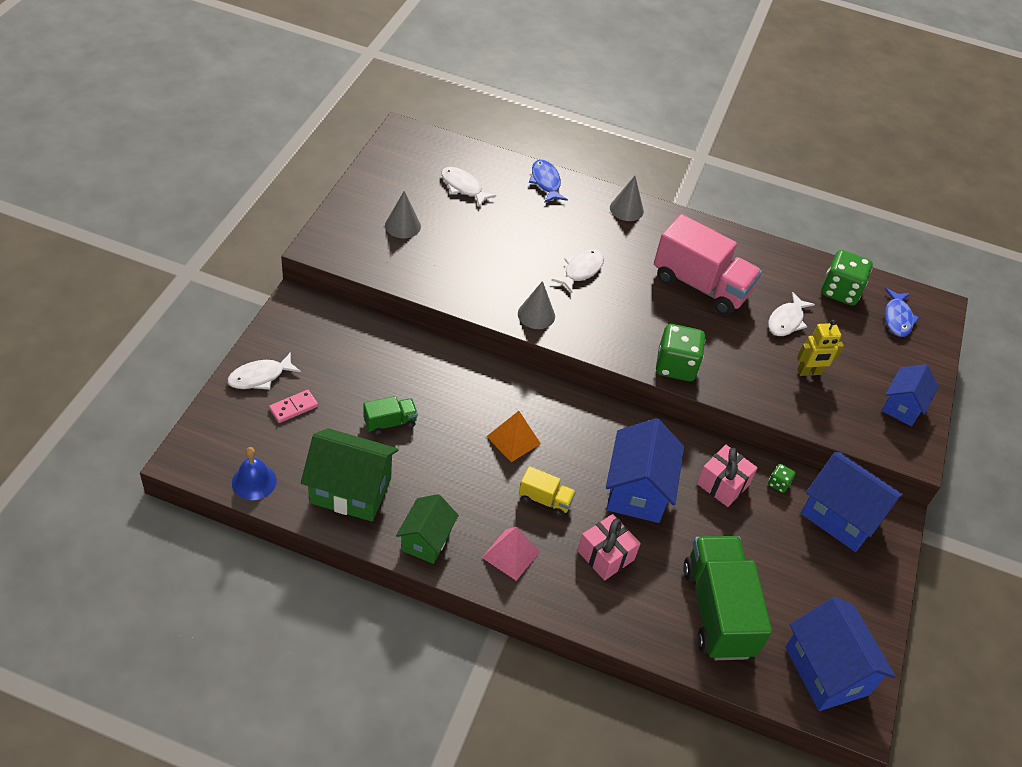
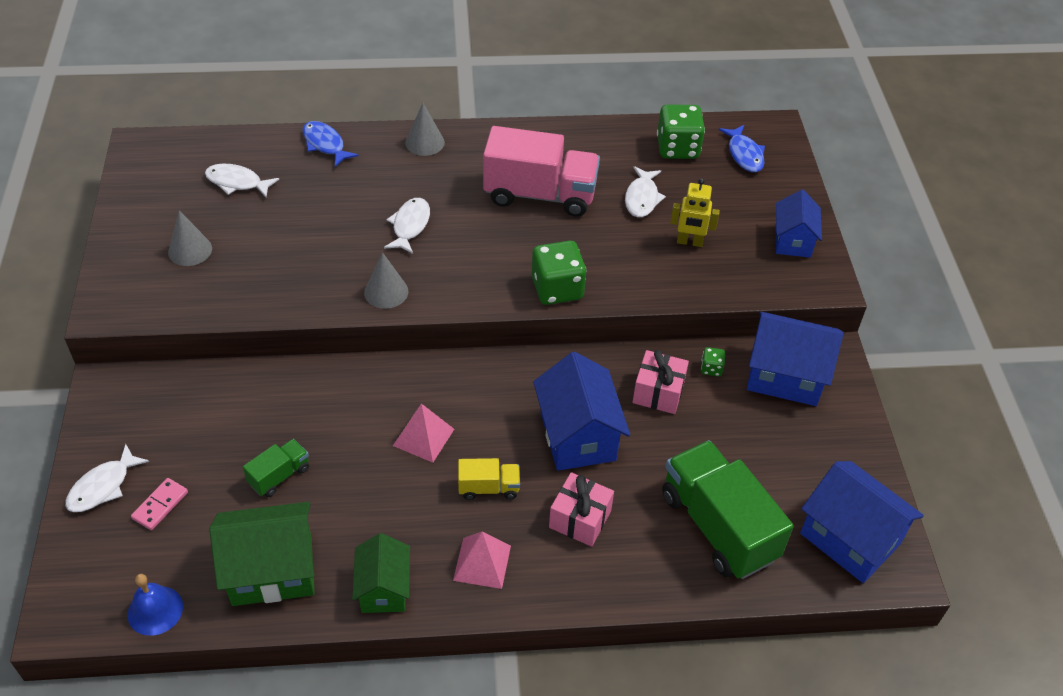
camera: 20 degrees left, 0 degrees up
orange pyramid [486,411,541,462] -> pink pyramid [393,403,454,463]
yellow robot [797,320,844,376] -> yellow robot turned 45 degrees clockwise [670,178,720,247]

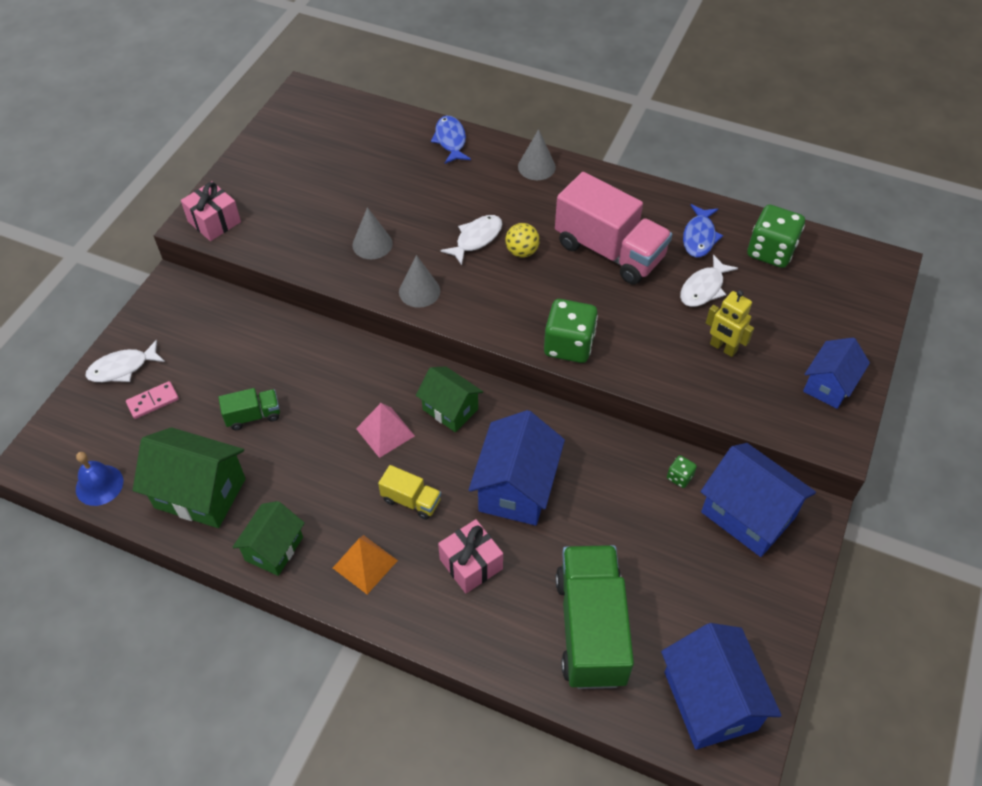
camera: 30 degrees right, 5 degrees up
grey cone [168,210,212,266] -> grey cone moved to [352,207,393,259]
white fish [205,163,279,197] -> none
pink pyramid [453,532,511,589] -> orange pyramid [333,535,398,594]
pink gift [633,350,689,414] -> pink gift moved to [181,181,241,241]
blue fish [719,125,765,172] -> blue fish moved to [683,204,723,257]
none -> green house [416,366,483,432]
none -> yellow ball [505,223,540,258]

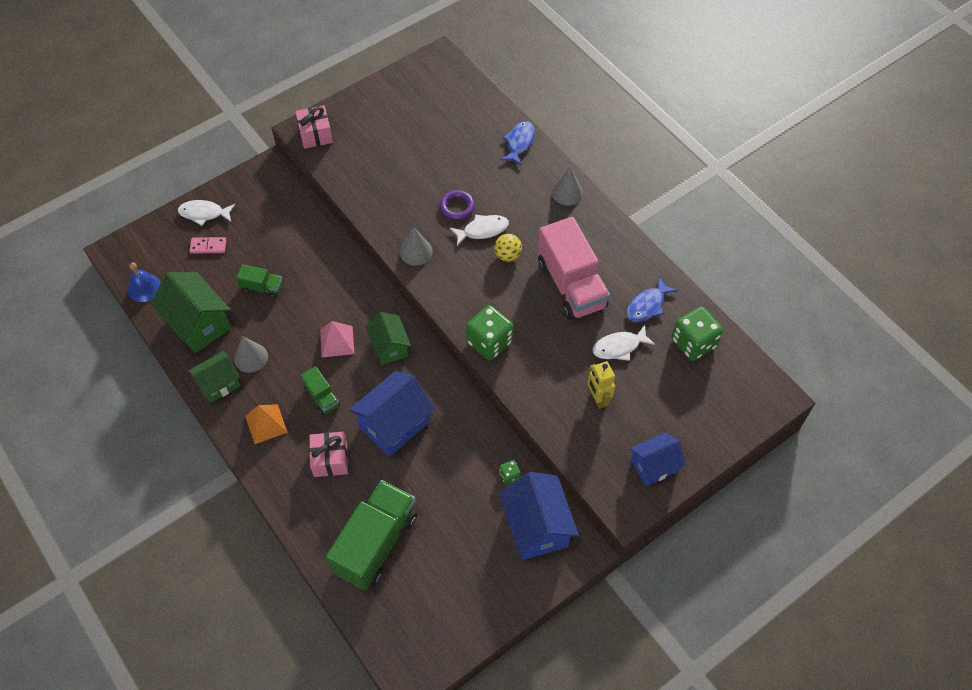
camera: 30 degrees right, 5 degrees up
grey cone [352,207,393,259] -> grey cone moved to [234,336,268,373]
yellow truck [378,465,441,520] -> green truck [301,366,340,415]
blue house [661,623,782,749] -> none
none -> purple ring [439,190,475,220]

